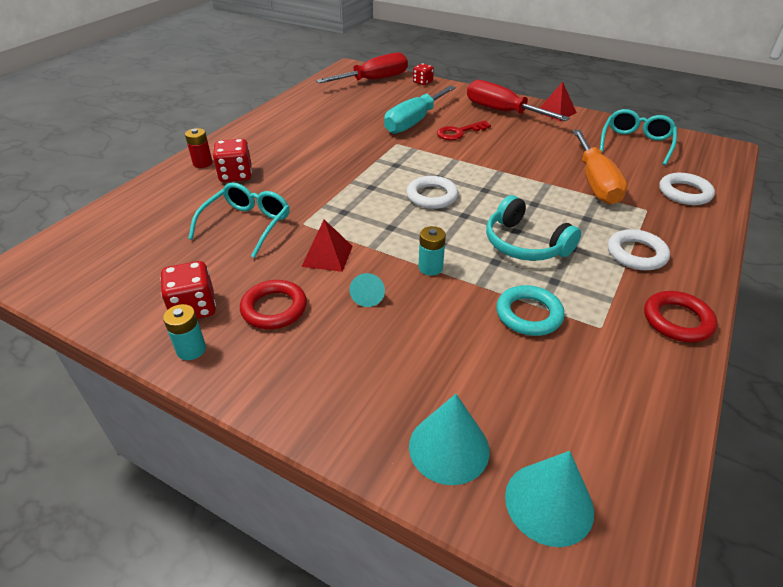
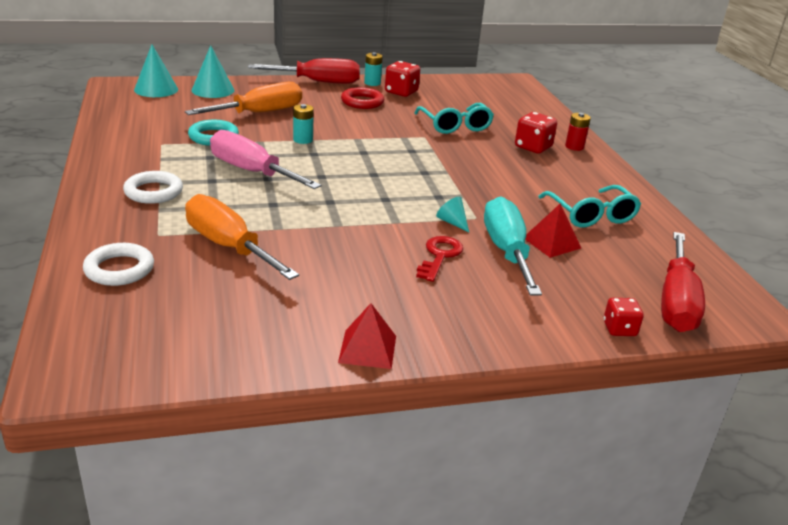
camera: 135 degrees right, 10 degrees down
red pyramid [301,219,353,272] -> red pyramid moved to [525,204,581,258]
turquoise cone [349,273,385,307] -> turquoise cone moved to [436,196,469,232]
white ring [406,176,458,209] -> none
red screwdriver [467,80,570,121] -> red screwdriver moved to [248,58,360,84]
turquoise headphones [486,195,581,261] -> pink screwdriver [210,130,321,189]
turquoise glasses [600,109,677,165] -> turquoise glasses moved to [538,185,641,228]
red ring [644,291,717,342] -> none
none -> orange screwdriver [185,82,302,115]

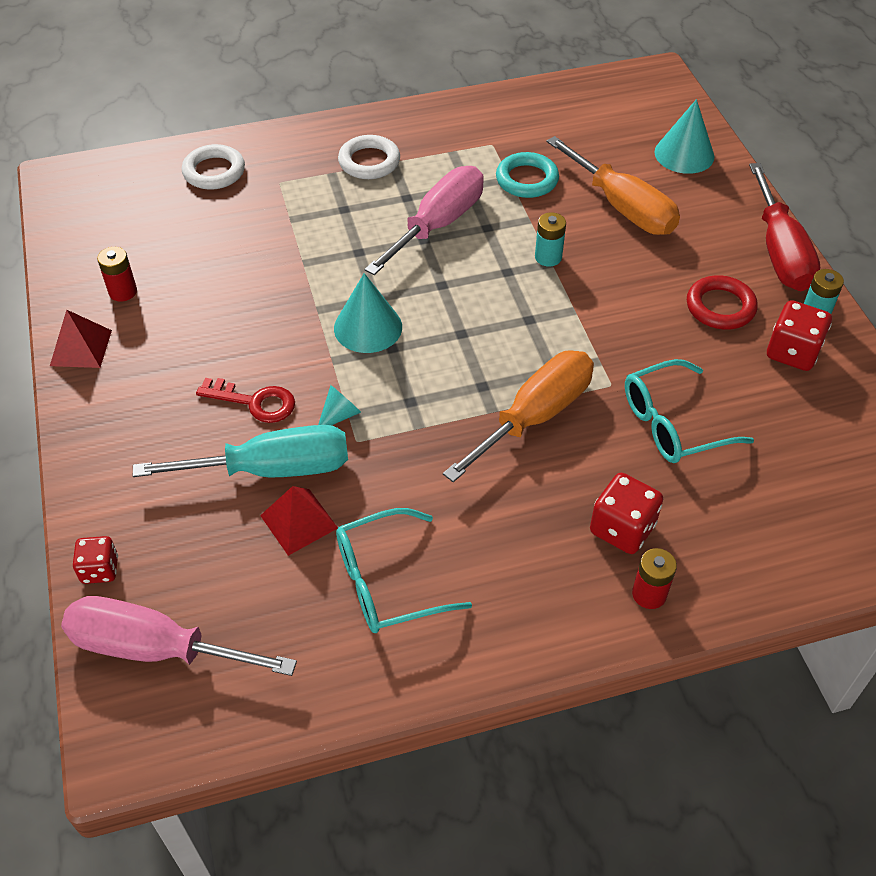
camera: 90 degrees right, 20 degrees up
turquoise cone [134,45,178,97] -> turquoise cone moved to [334,273,402,353]
orange screwdriver [185,194,299,280] -> orange screwdriver moved to [443,350,594,482]
red screwdriver [661,232,705,332] -> pink screwdriver [61,596,297,676]
none -> red battery [97,247,137,301]

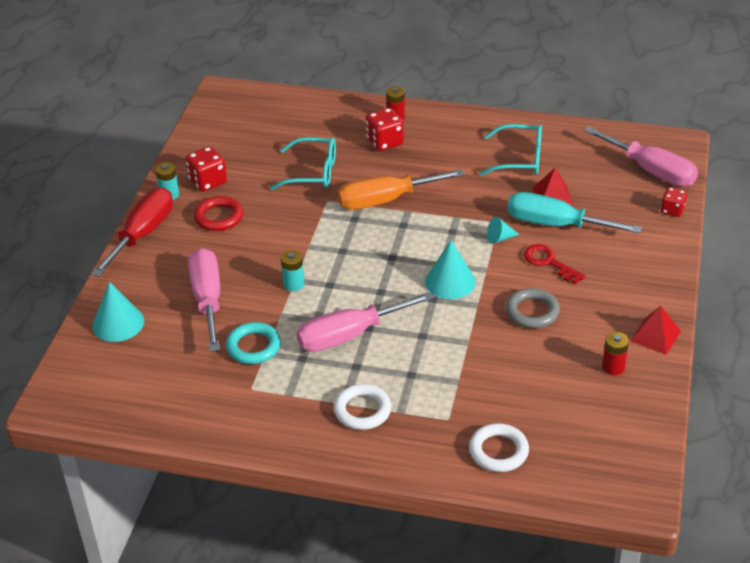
camera: 150 degrees left, 10 degrees down
orange screwdriver [546,136,680,235] -> pink screwdriver [188,248,220,352]
none -> grey ring [506,288,560,328]

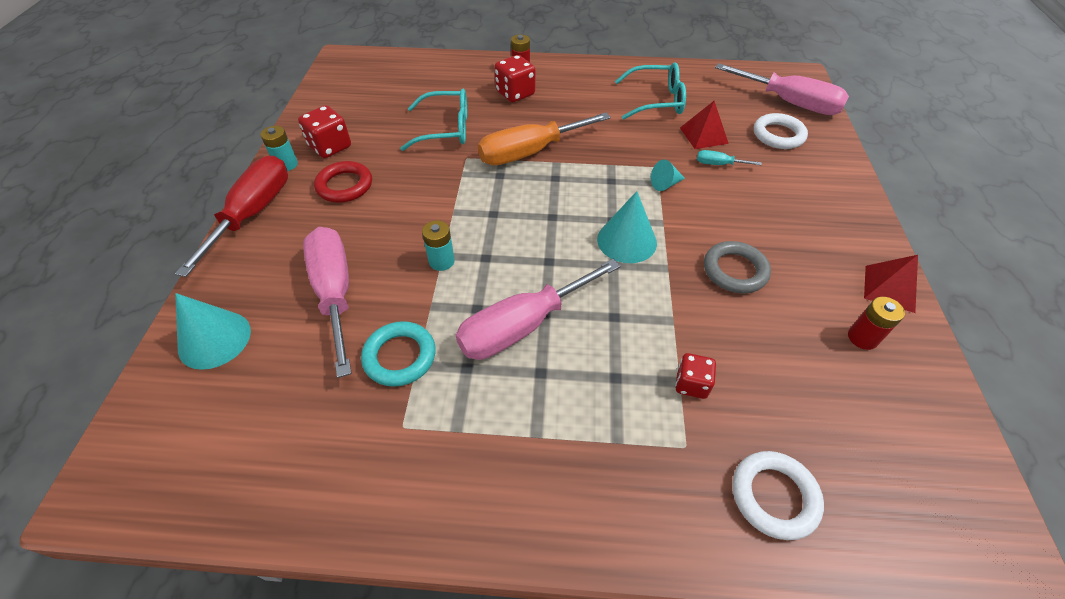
camera: 10 degrees left, 10 degrees up
white ring [334,384,391,430] -> white ring moved to [754,113,808,149]
turquoise screwdriver [507,192,642,234] -> turquoise screwdriver [697,150,762,165], size x0.43
red key [524,244,586,284] -> none
red dice [661,187,687,217] -> red dice moved to [675,353,716,399]

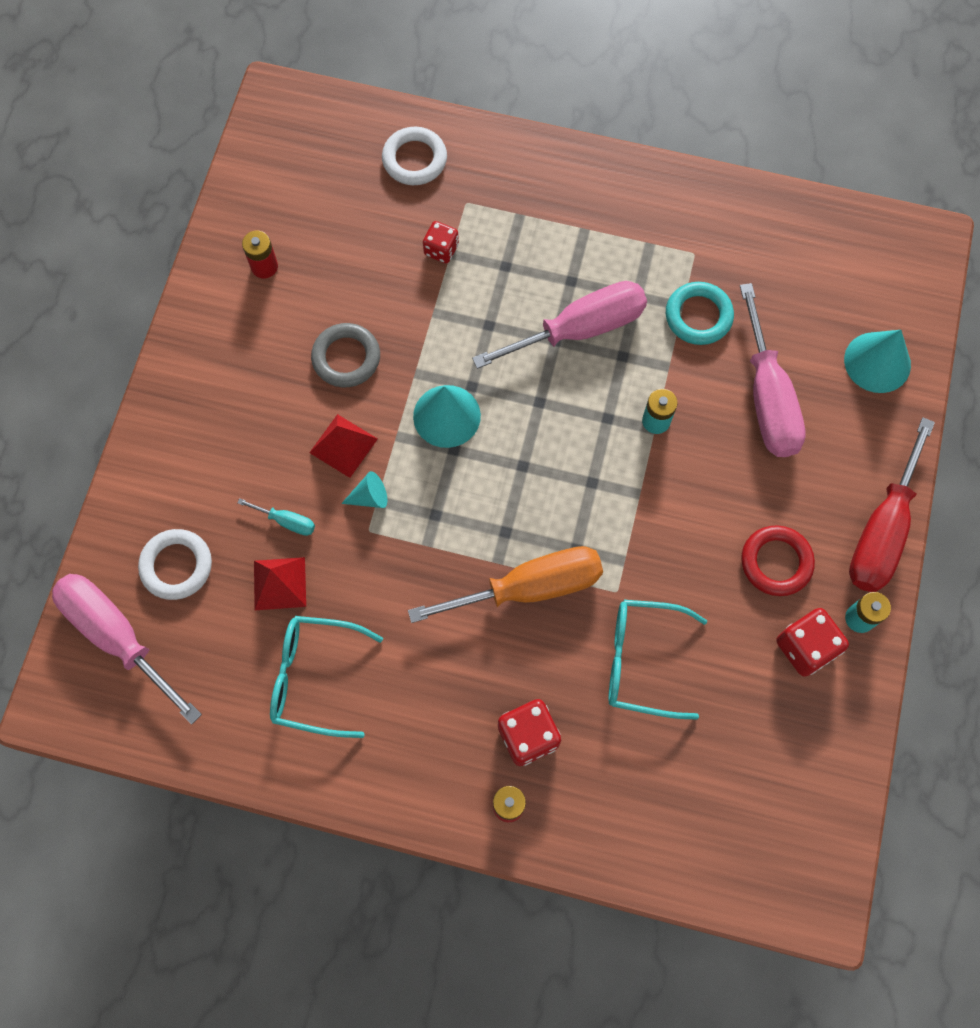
camera: 170 degrees left, 20 degrees up
red pyramid [864,255,918,313] -> red pyramid moved to [309,414,378,478]

